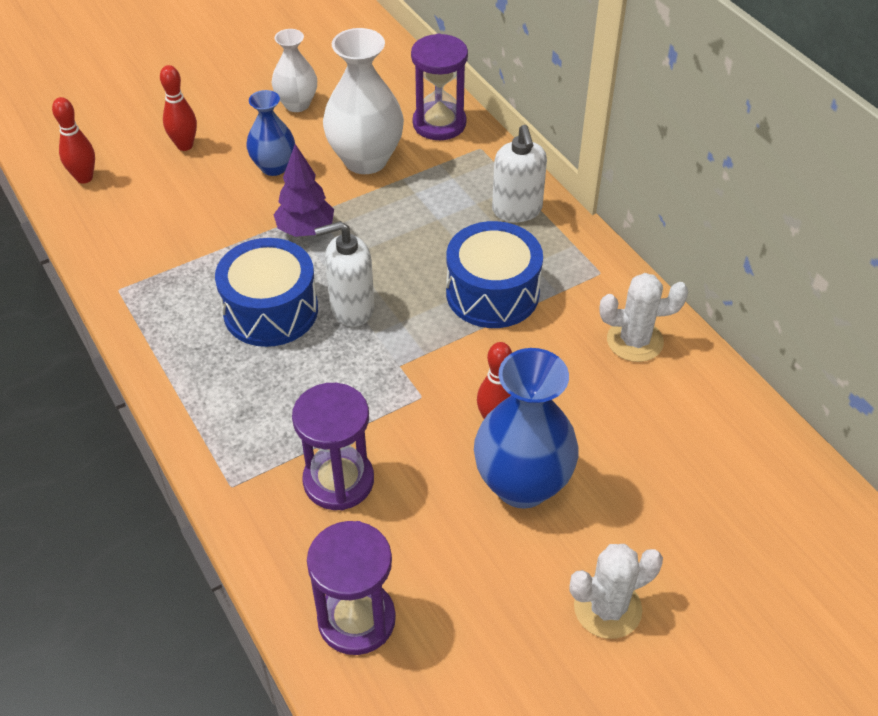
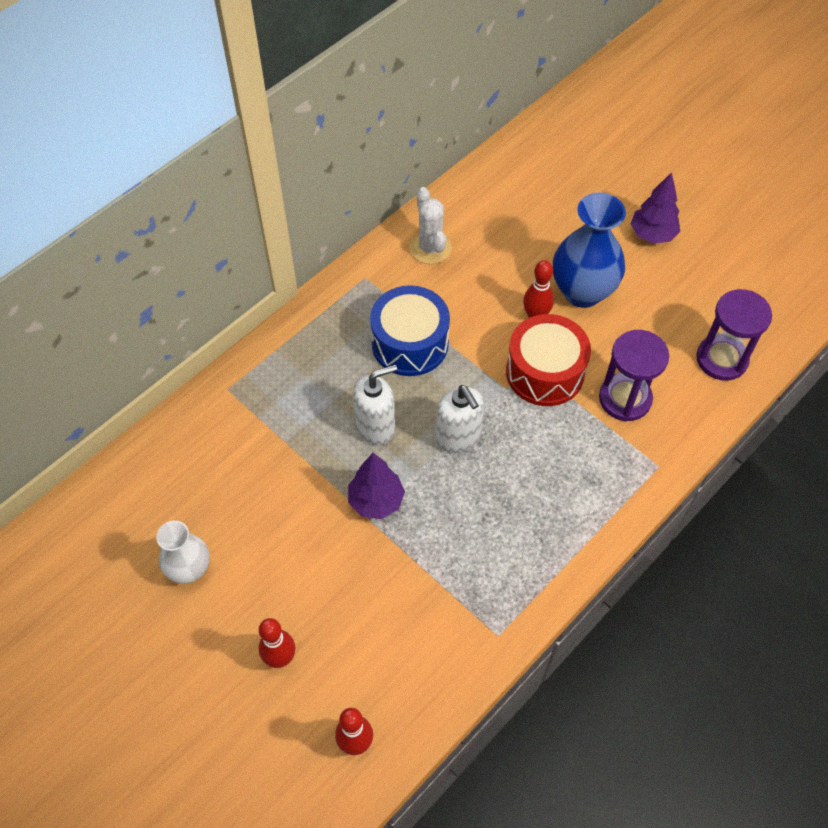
camera: 105 degrees left, 10 degrees up
blue drum [215,238,318,347] -> none
blue vase [246,90,295,176] -> none
white vase [323,28,404,174] -> none
purple hourglass [411,34,468,140] -> none
white soap dispenser [492,125,547,222] -> white soap dispenser moved to [353,365,397,445]
white cactus [569,544,663,639] -> purple tree [631,172,680,244]
none -> red drum [506,314,591,406]

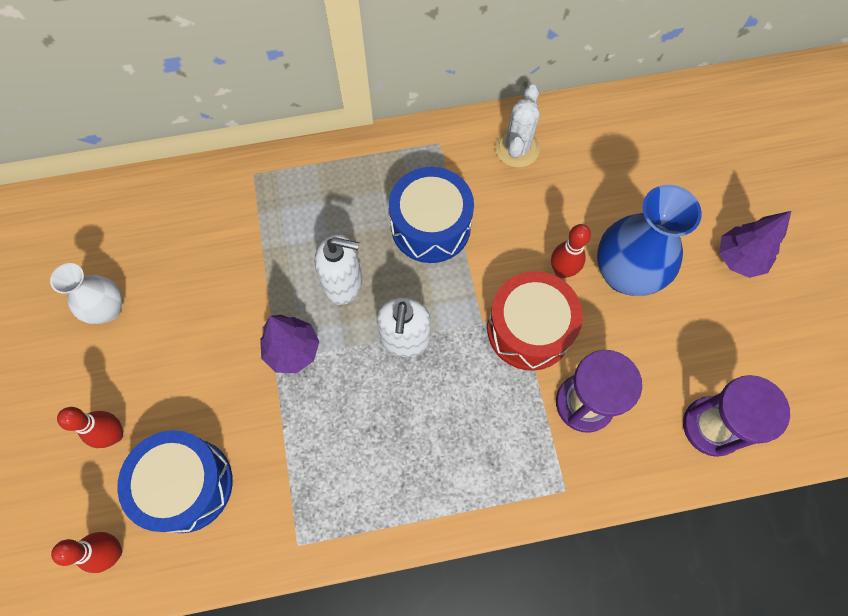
camera: 35 degrees right, 10 degrees up
none -> blue drum [117,430,233,533]

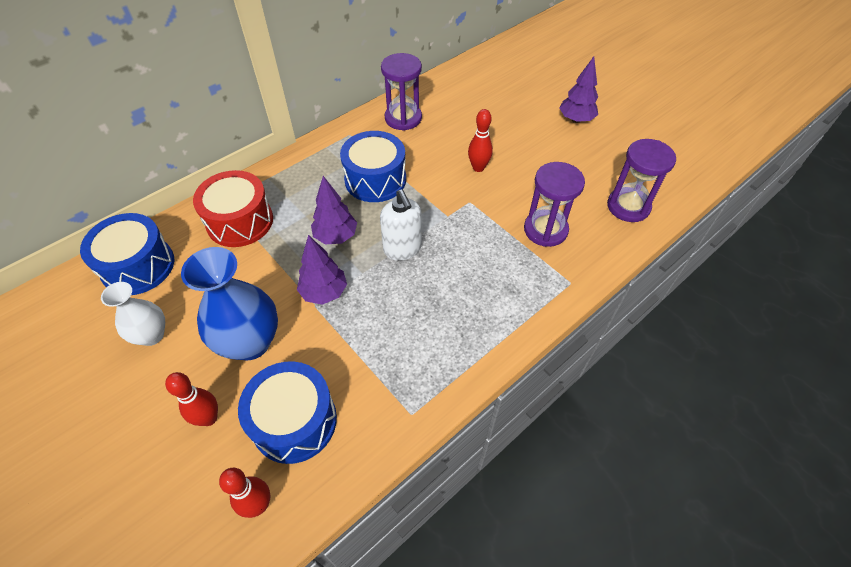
camera: 30 degrees left, 15 degrees down
white soap dispenser [315,234,362,305] -> purple tree [311,176,357,244]
red drum [487,271,583,371] -> red drum moved to [193,170,273,247]
white cactus [495,85,540,168] -> purple hourglass [381,53,422,131]
blue vase [597,185,702,296] -> blue vase moved to [181,247,278,361]
none -> blue drum [80,213,174,295]

